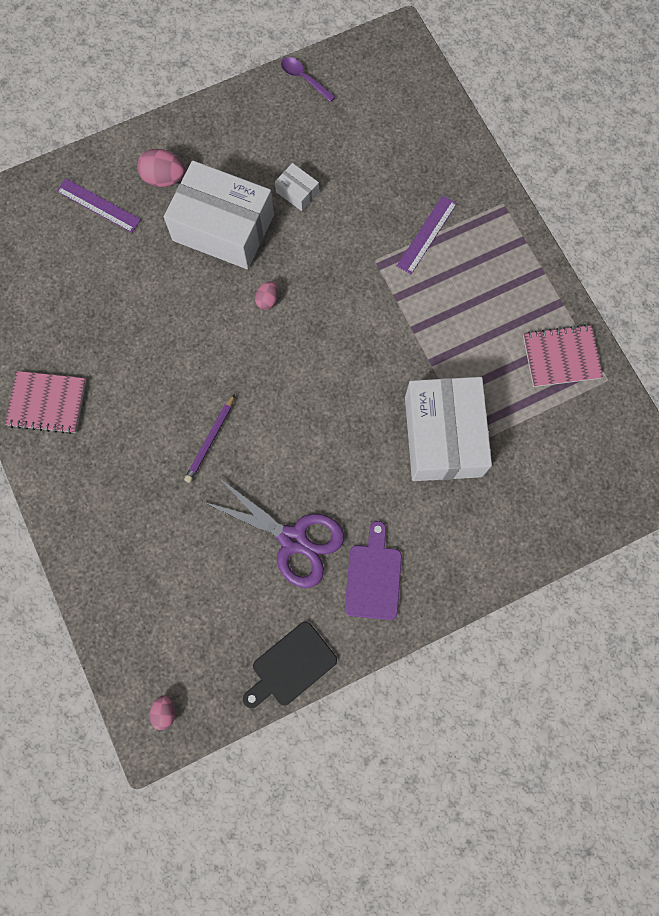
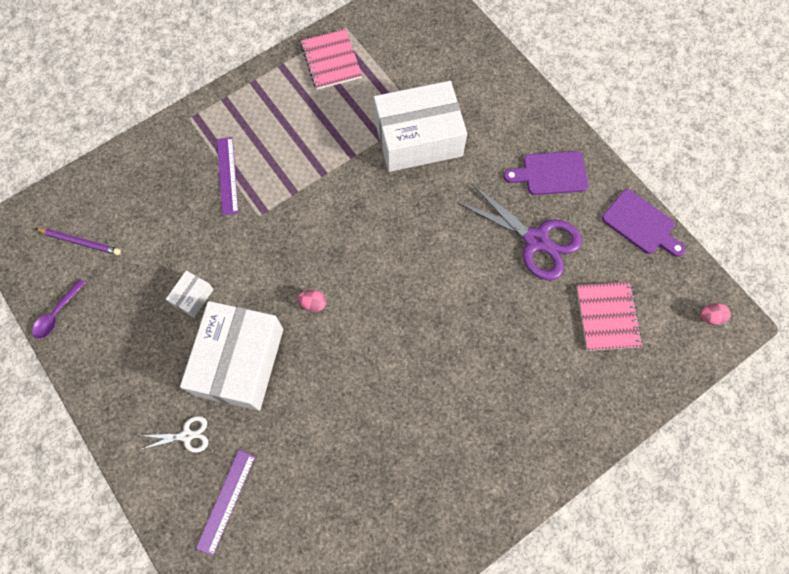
camera: 100 degrees left, 5 degrees down
pink notebook [5,371,86,434] -> pink notebook moved to [576,282,643,351]
pink egg [137,149,185,187] -> white scissors [140,416,208,453]
purple pencil [184,394,235,483] -> purple pencil moved to [35,228,121,255]
purple scissors [204,477,344,588] -> purple scissors turned 105 degrees clockwise [457,183,582,280]
black cutting board [243,622,337,708] -> purple cutting board [602,189,685,257]
purple ruler [397,196,457,274] -> purple ruler turned 60 degrees clockwise [217,137,239,215]

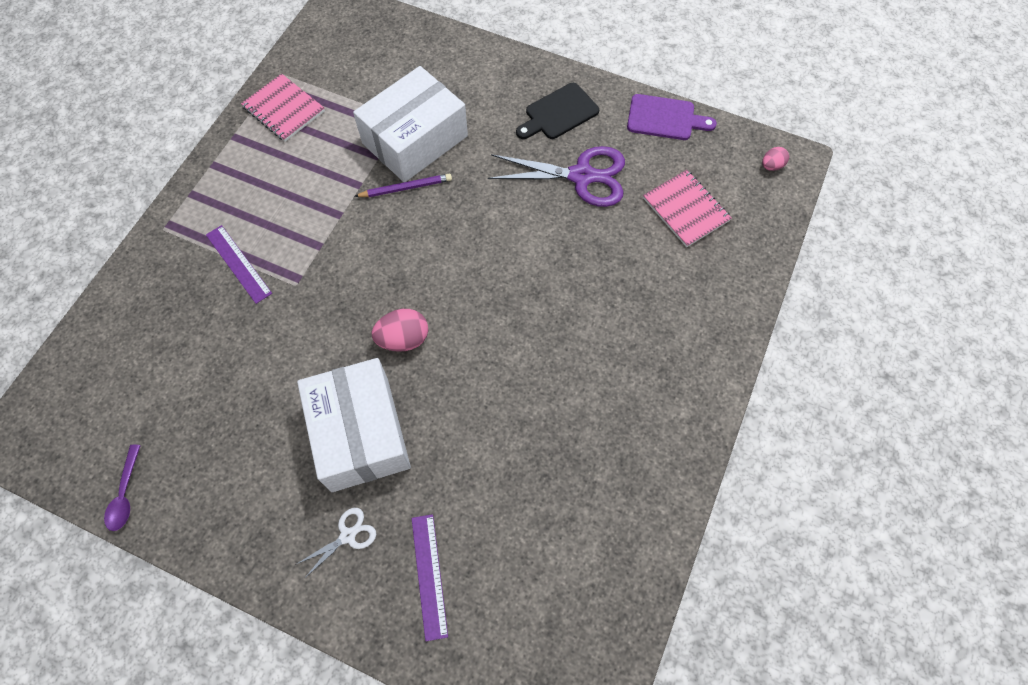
camera: 30 degrees left, 5 degrees down
purple pencil [35,228,121,255] -> purple pencil moved to [354,174,452,197]
white box [166,271,214,318] -> none
pink egg [298,290,326,312] -> pink egg [372,309,428,352], size x1.70
purple cutting board [504,151,588,195] -> black cutting board [516,83,599,139]

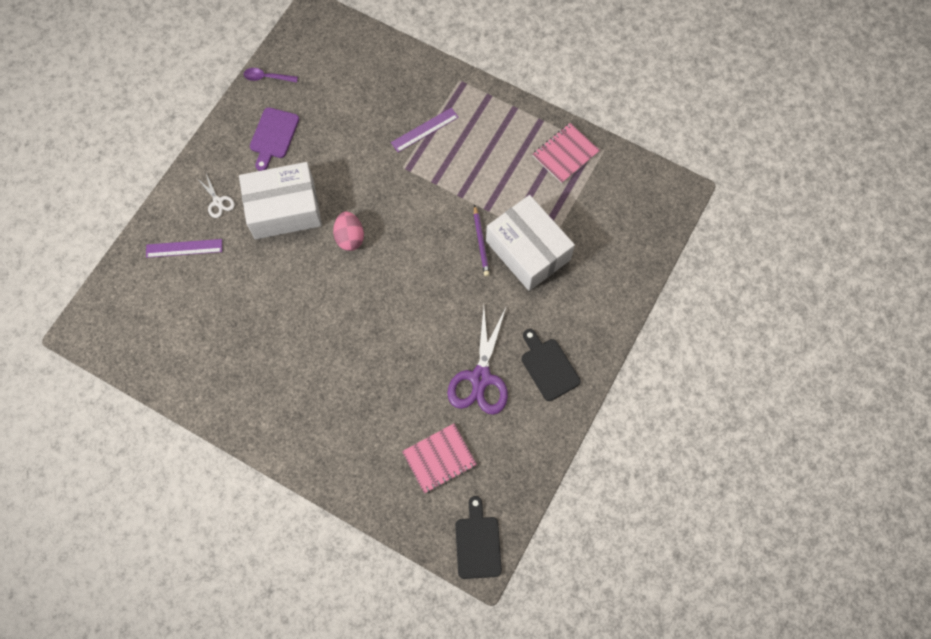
camera: 95 degrees right, 5 degrees up
purple cutting board [627,94,717,140] -> purple cutting board moved to [250,107,299,171]
pink egg [762,147,789,171] -> black cutting board [455,496,502,579]

